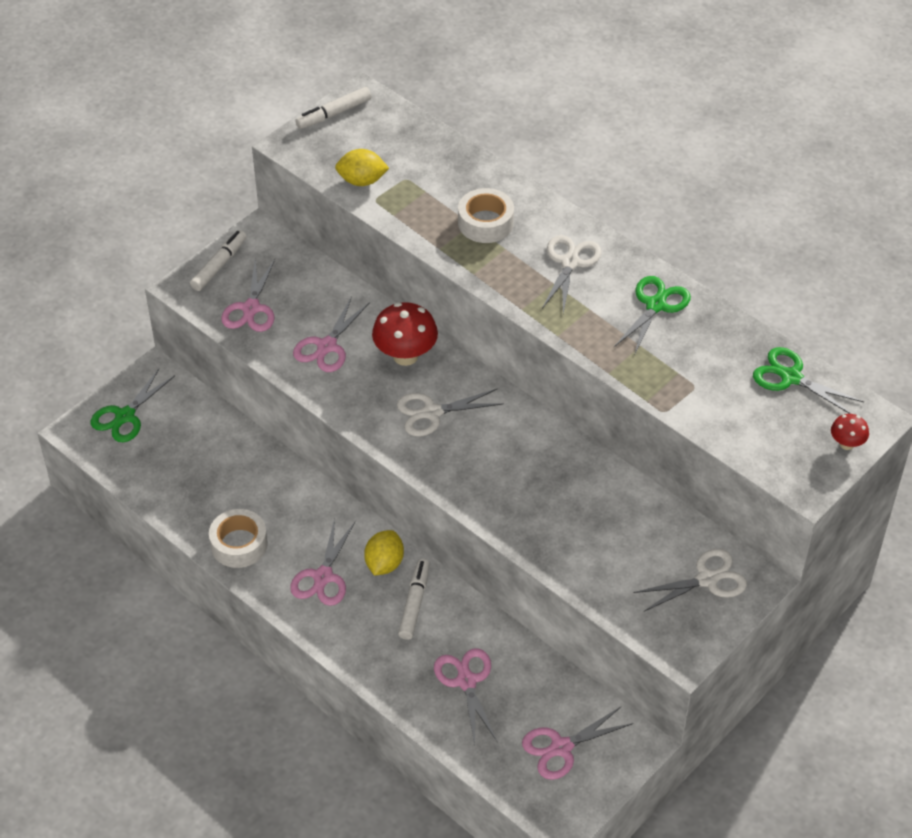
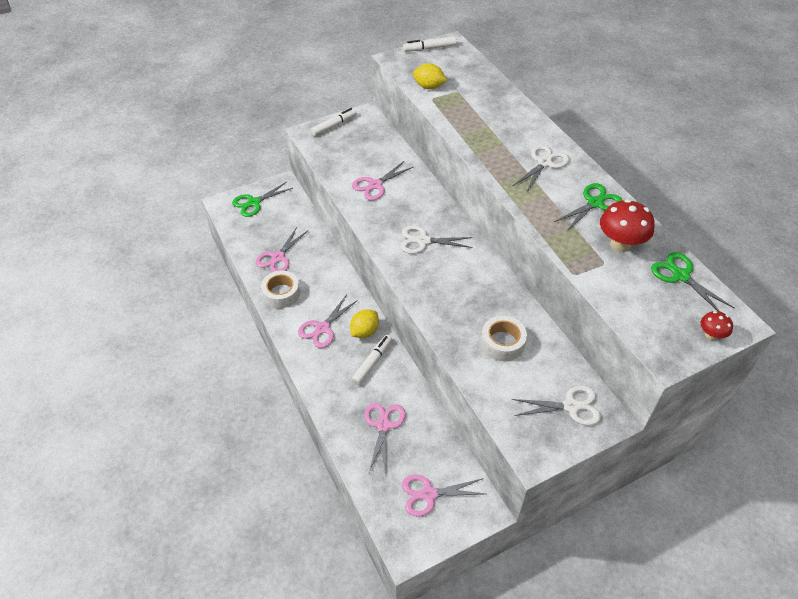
camera: 20 degrees right, 0 degrees up
pink scissors [221,259,275,332] -> pink scissors moved to [255,227,307,272]
red mushroom [372,302,438,366] -> red mushroom moved to [600,199,655,252]
white tape [458,188,514,243] -> white tape moved to [481,316,527,361]

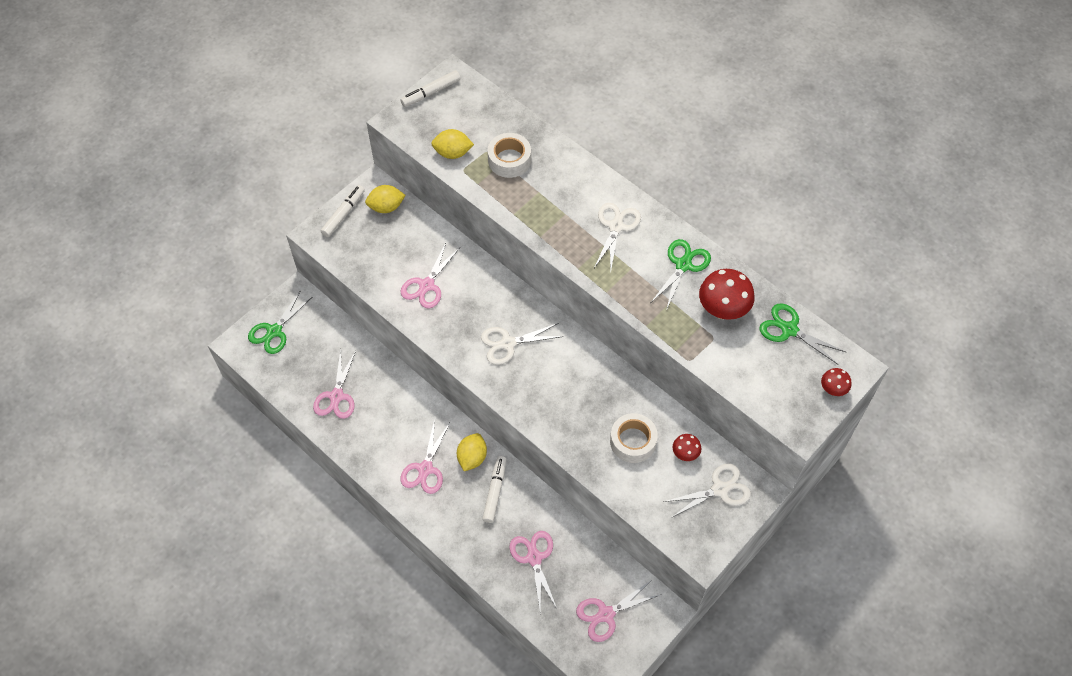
camera: 20 degrees left, 10 degrees up
white tape [261,271,300,308] -> white tape moved to [488,133,531,178]
none -> yellow lemon [365,185,406,213]
none -> red mushroom [673,434,701,461]

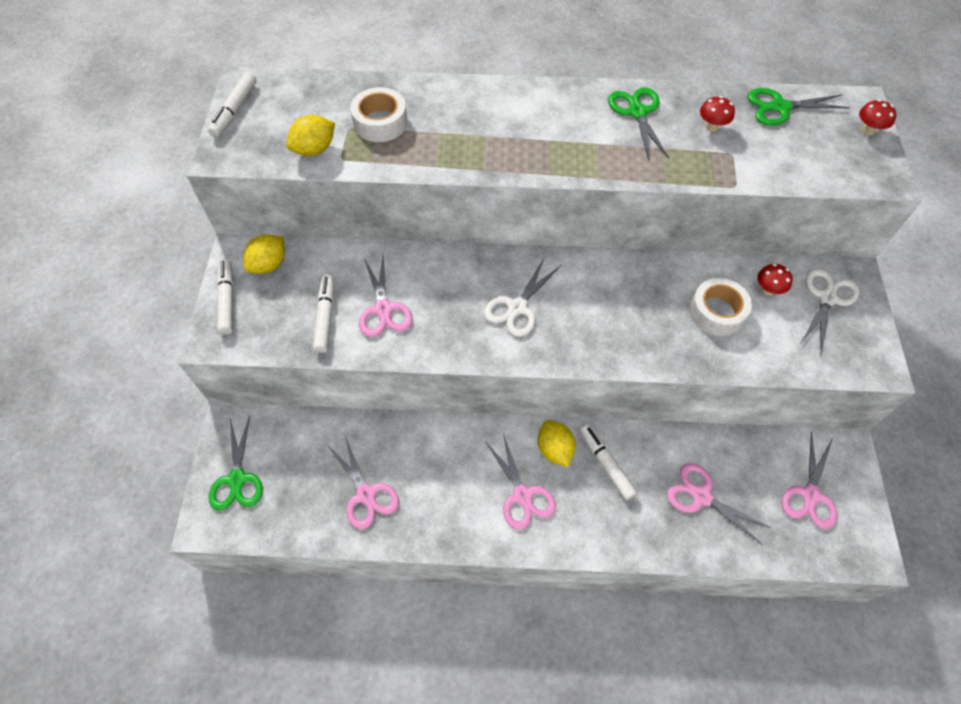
camera: 40 degrees left, 0 degrees up
white scissors [594,203,641,272] -> none
red mushroom [699,269,755,320] -> red mushroom [700,96,735,132], size x0.53
none -> white marker [313,274,334,353]

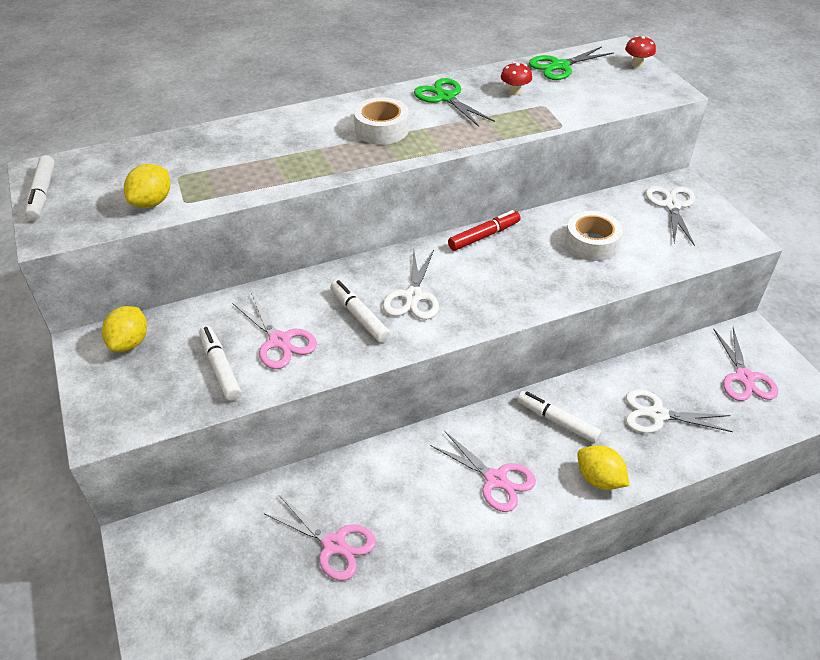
camera: 25 degrees left, 15 degrees down
green scissors [209,415,263,510] -> none
white marker [217,259,234,335] -> white marker moved to [330,280,390,343]
white tape [350,87,408,142] -> white tape moved to [354,97,409,145]
yellow lemon [538,420,576,467] -> yellow lemon moved to [577,445,629,490]
pink scissors [667,463,771,545] -> white scissors [626,389,733,433]
red mushroom [757,264,793,295] -> none
none -> red marker [448,210,520,251]

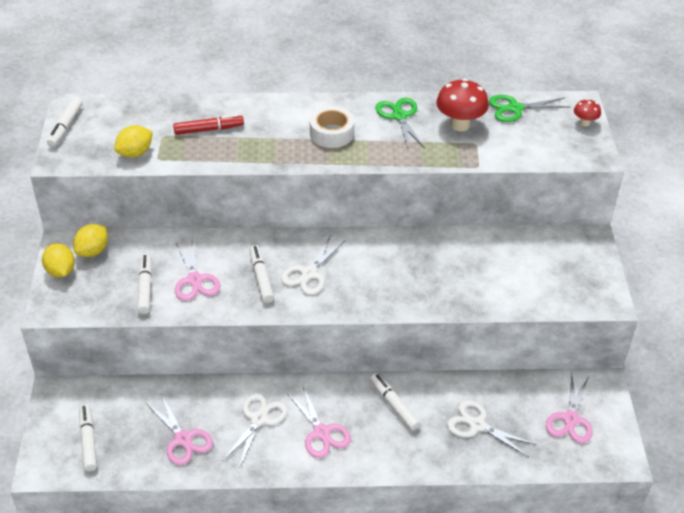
camera: 20 degrees right, 0 degrees up
red marker [448,210,520,251] -> red marker moved to [173,114,244,135]
red mushroom [501,62,532,95] -> red mushroom [436,78,489,131], size x1.89
white tape [565,211,623,261] -> none
yellow lemon [577,445,629,490] -> yellow lemon moved to [42,243,75,277]
white scissors [645,186,695,246] -> white scissors moved to [223,393,288,469]
none -> white marker [79,404,97,471]

